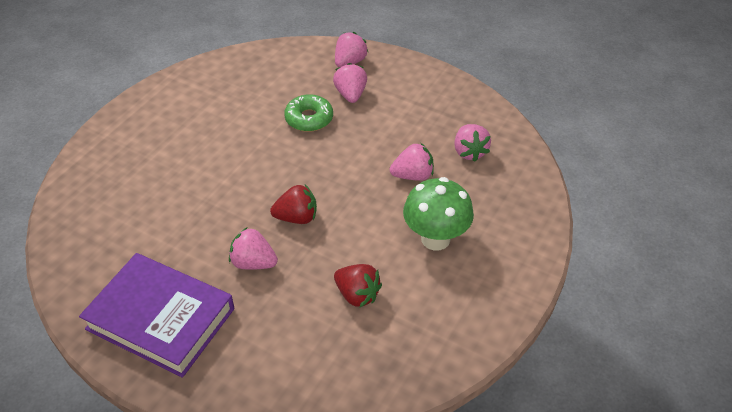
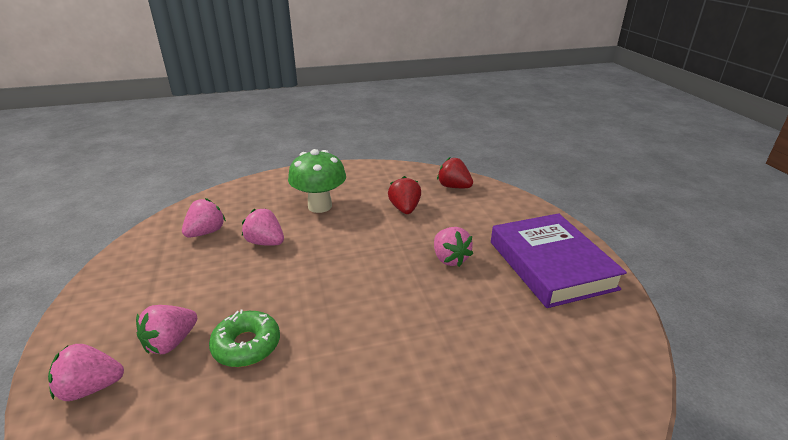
camera: 135 degrees left, 15 degrees down
red strawberry [270,184,317,224] -> red strawberry moved to [437,157,473,188]

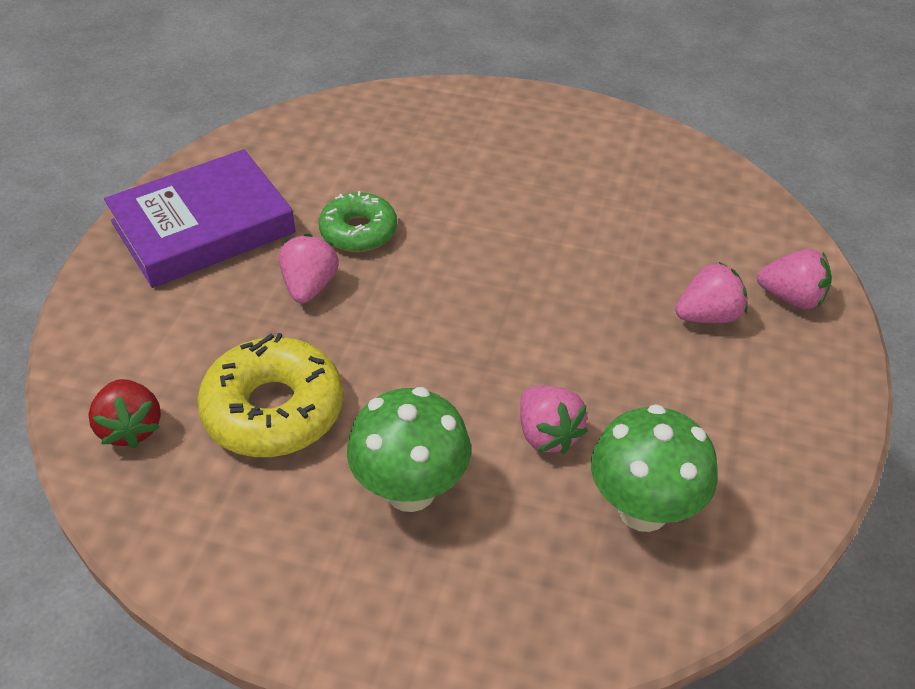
camera: 150 degrees left, 15 degrees up
pink strawberry [182,198,226,238] -> green mushroom [591,404,718,532]
green donut [209,309,280,367] -> green donut moved to [319,191,397,252]
red strawberry [388,176,421,214] -> yellow donut [197,333,343,457]
purple book [491,213,627,308] -> purple book turned 45 degrees clockwise [104,149,296,288]

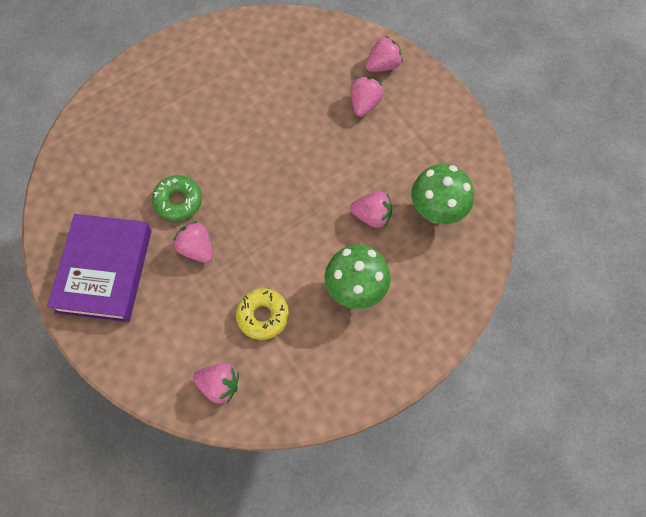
camera: 50 degrees left, 20 degrees up
red strawberry [88,379,161,448] -> pink strawberry [193,363,239,404]
yellow donut [197,333,343,457] -> yellow donut [236,288,289,340], size x0.65

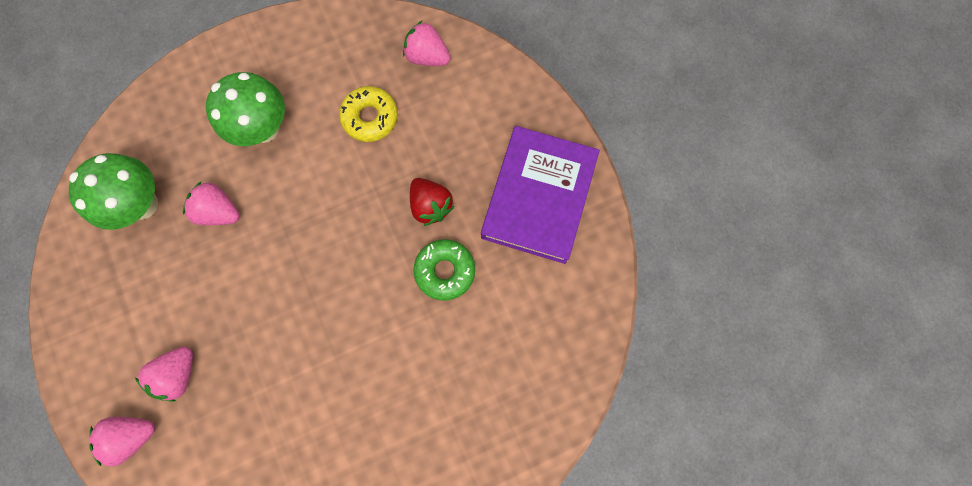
camera: 170 degrees left, 10 degrees up
pink strawberry [173,221,213,263] -> red strawberry [410,178,454,226]

